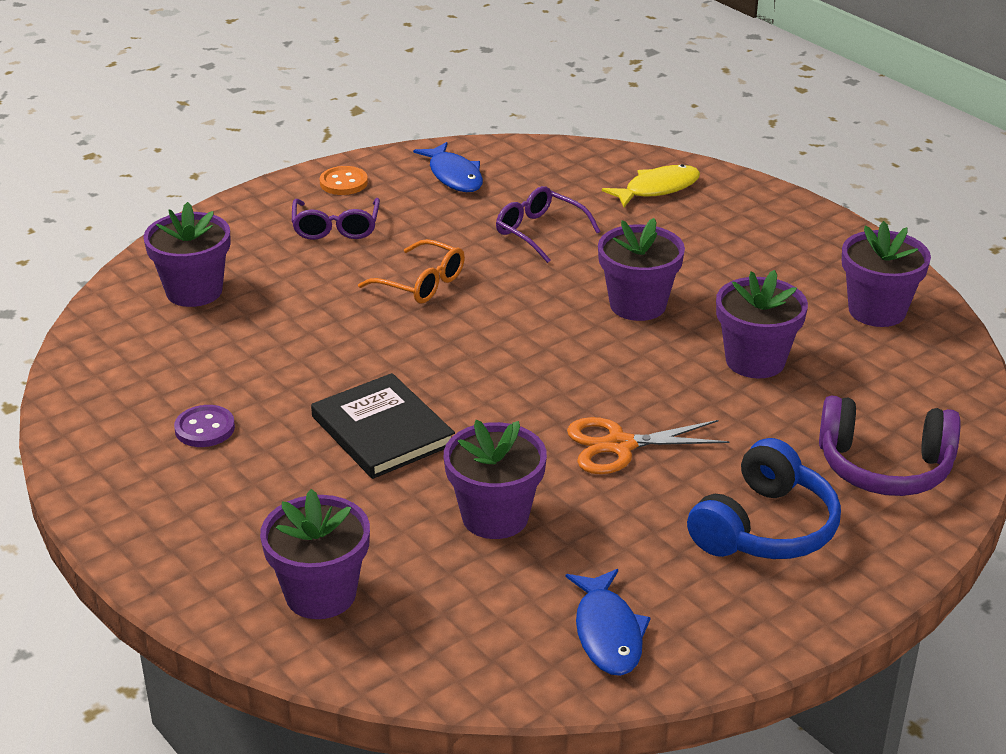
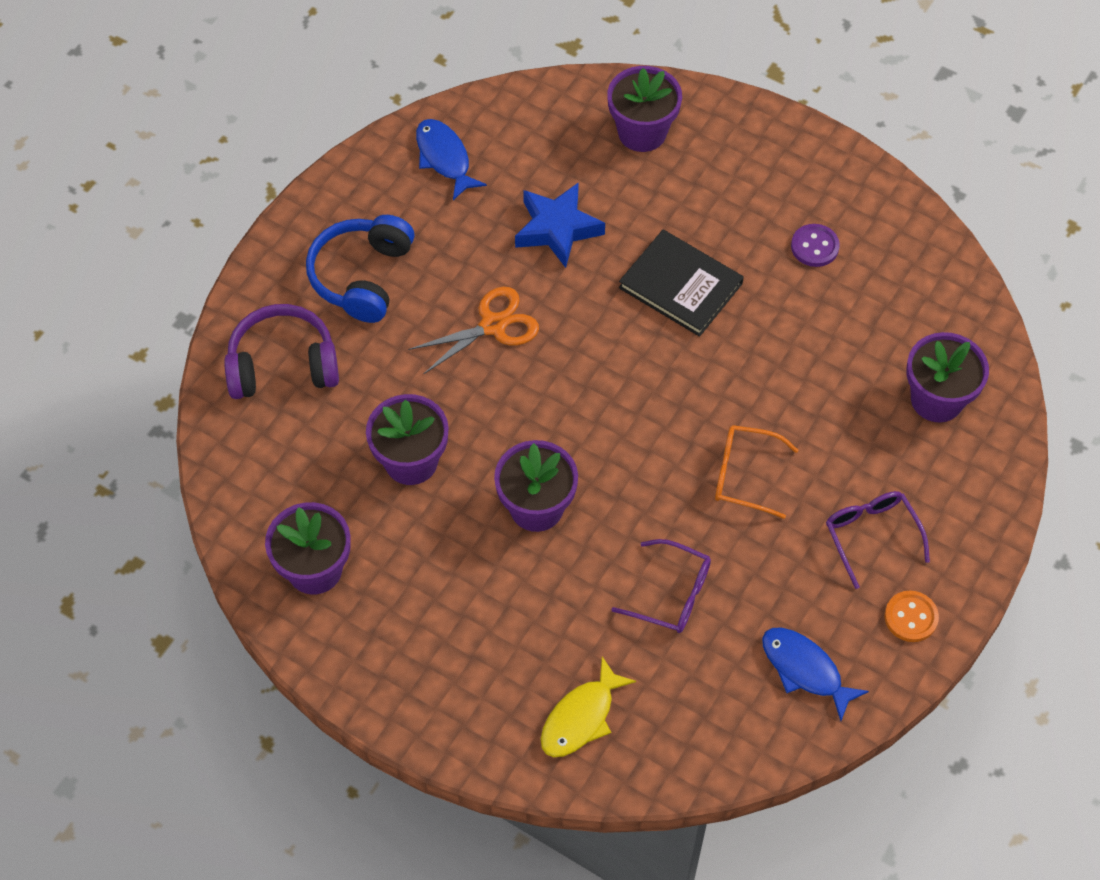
camera: 160 degrees right, 25 degrees up
purple flower pot [444,420,547,539] -> blue star [515,182,605,268]

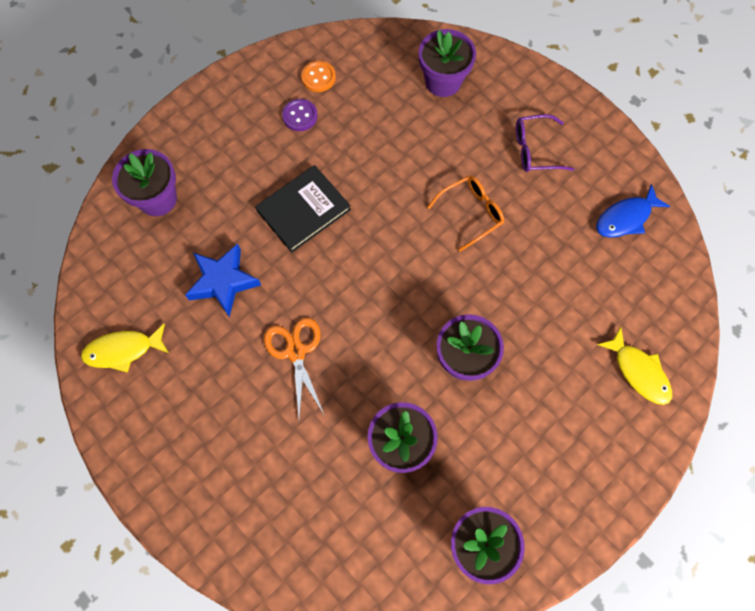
camera: 75 degrees left, 10 degrees up
purple headphones [224,304,339,399] -> none
blue headphones [306,215,415,323] -> none
blue fish [416,119,487,200] -> yellow fish [81,323,169,373]
purple glasses [611,539,711,633] -> none
orange glasses [715,425,798,519] -> orange glasses turned 150 degrees counterclockwise [428,176,504,251]
orange button [885,591,939,642] -> orange button moved to [301,61,336,92]

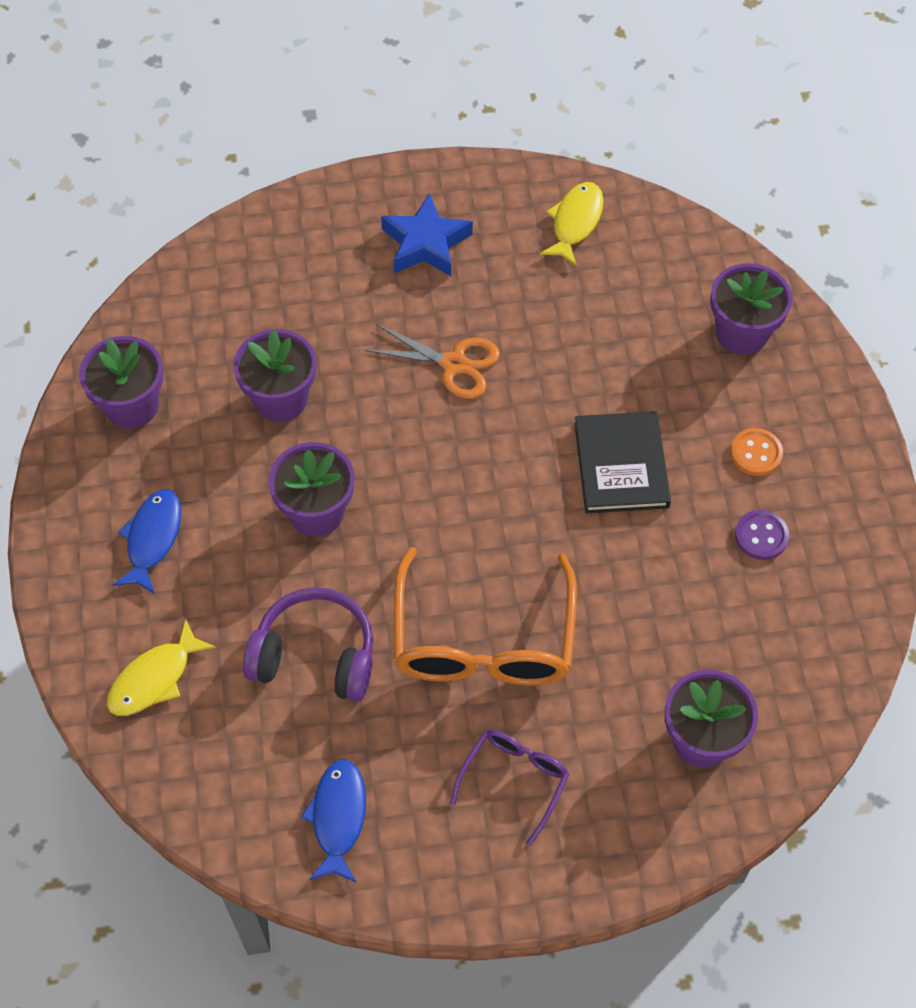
camera: 125 degrees right, 10 degrees down
blue star [185,244,261,317] -> blue star moved to [381,193,473,276]
orange button [301,61,336,92] -> orange button moved to [730,428,783,476]
orange glasses [428,176,504,251] -> orange glasses [394,547,577,685], size x1.89
yellow fish [597,327,672,405] -> yellow fish turned 45 degrees counterclockwise [107,619,216,716]
none -> blue fish [113,489,181,594]
none -> purple headphones [243,587,373,701]

